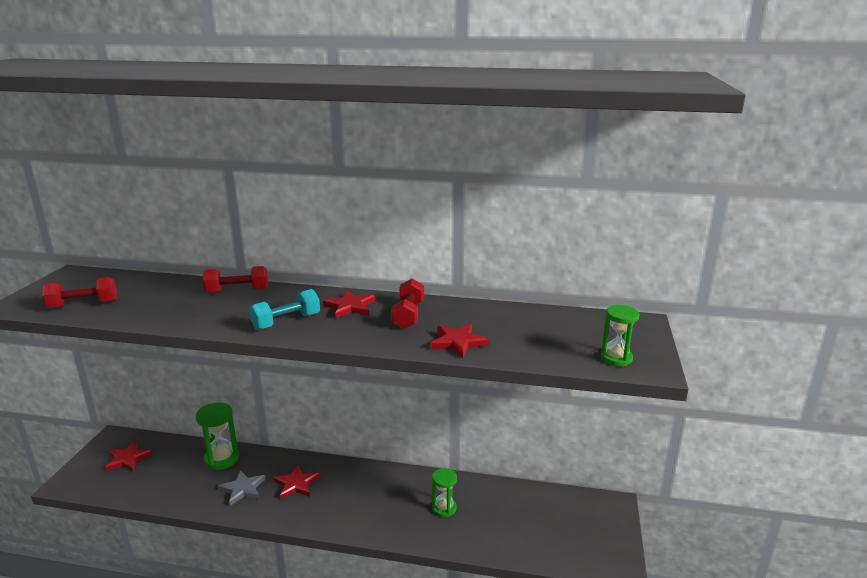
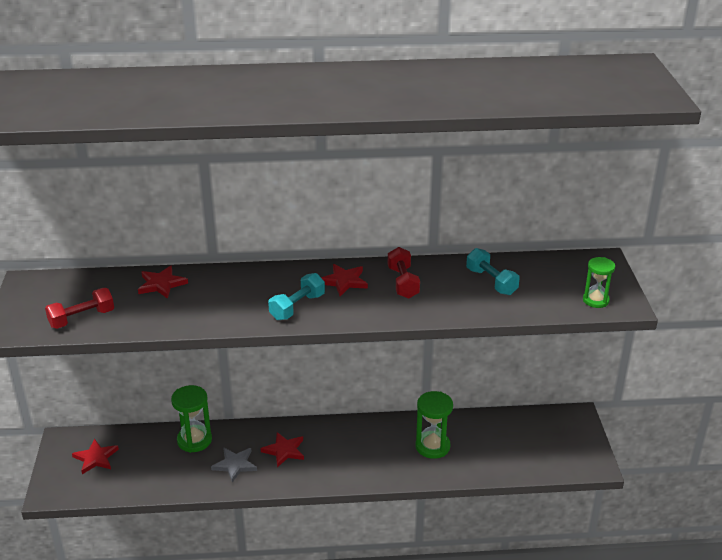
camera: 15 degrees left, 10 degrees up
red dumbbell [203,266,268,293] -> none
red star [430,324,489,358] -> red star moved to [138,266,188,299]
green hourglass [432,468,457,517] -> green hourglass [415,391,453,459], size x1.52
none -> turquoise dumbbell [466,248,520,295]

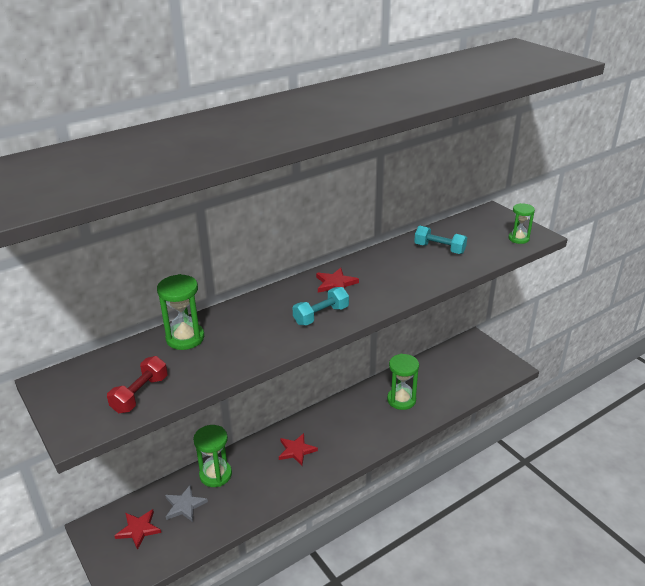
camera: 30 degrees left, 0 degrees up
red star [138,266,188,299] -> green hourglass [157,274,204,350]
grey star [211,448,257,483] -> grey star moved to [165,485,208,522]
turquoise dumbbell [268,273,325,320] -> turquoise dumbbell turned 45 degrees clockwise [293,287,349,325]
red dumbbell [388,247,420,299] -> none

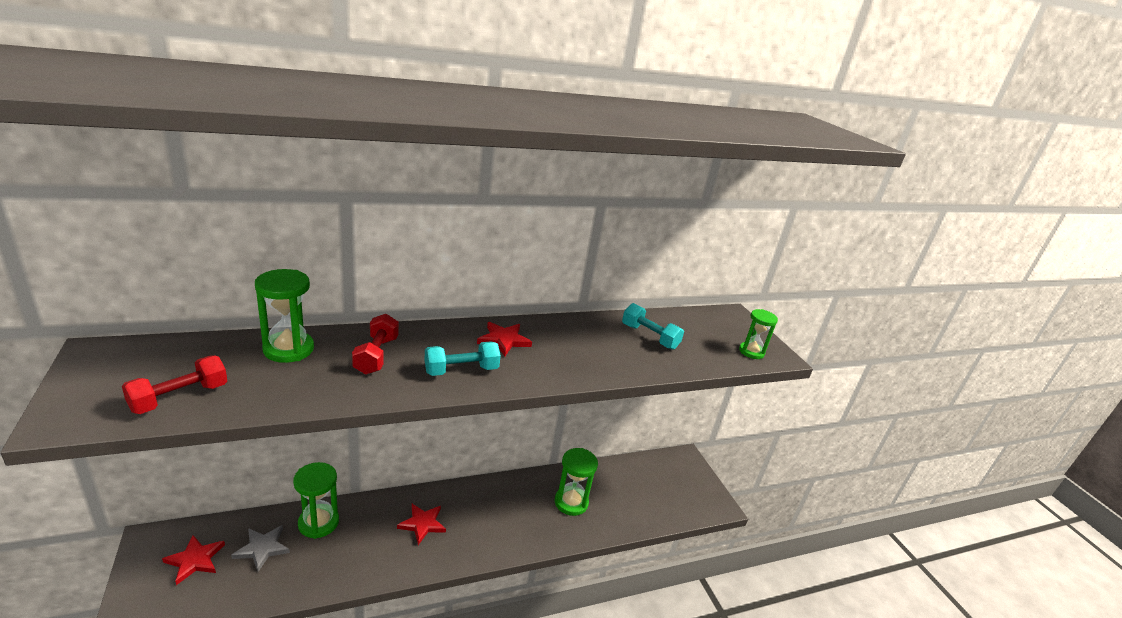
camera: 10 degrees right, 5 degrees down
none -> red dumbbell [352,314,399,375]

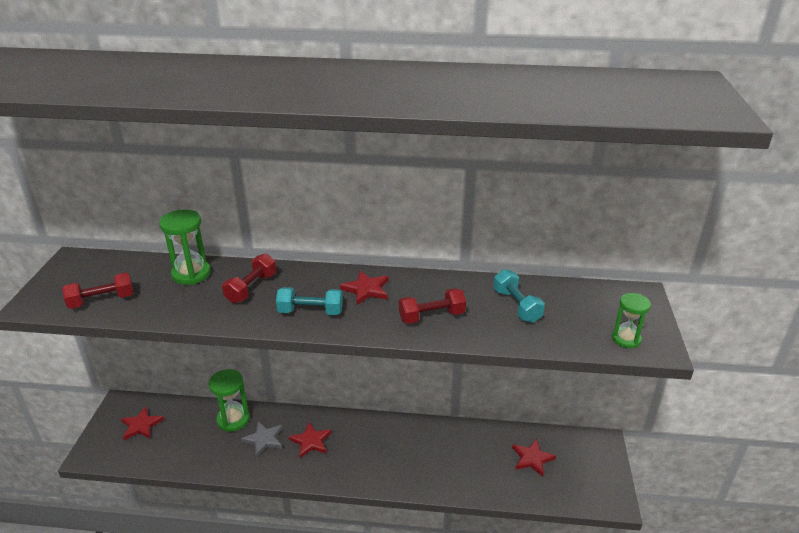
camera: 30 degrees right, 5 degrees up
grey star [231,525,290,572] -> grey star moved to [241,422,283,457]
green hourglass [555,448,598,516] -> none
none -> red dumbbell [399,288,466,324]
none -> red star [512,439,556,477]

